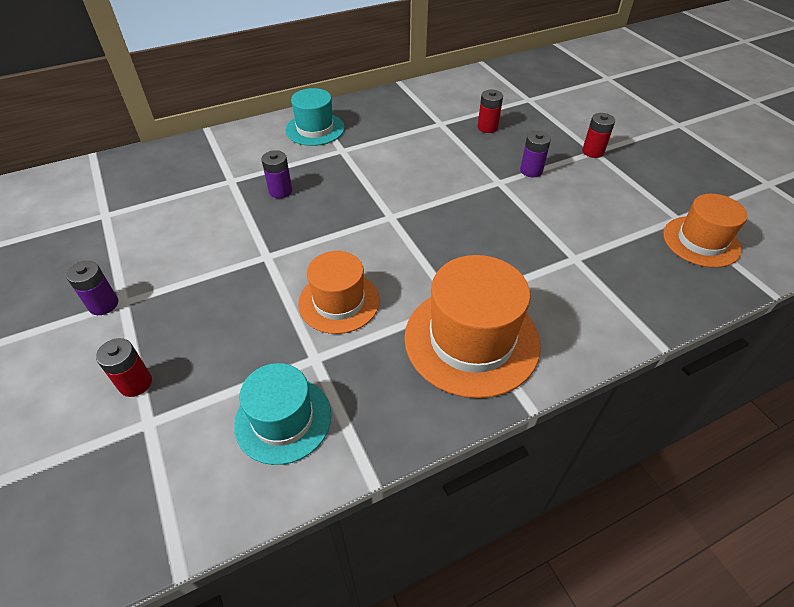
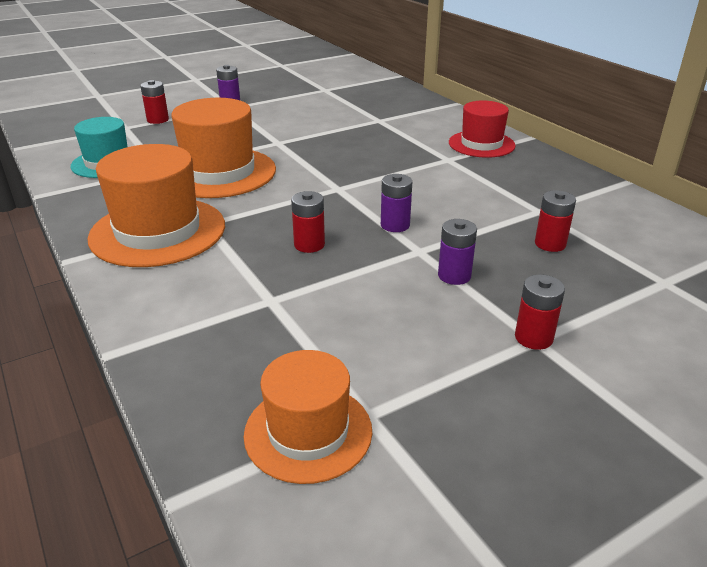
camera: 85 degrees right, 15 degrees down
purple battery [261,150,292,198] -> purple battery moved to [381,174,412,232]
turquoise hat [286,88,345,146] -> red hat [449,101,516,158]
orange hat [298,251,380,334] -> orange hat [171,98,276,198], size x1.57
none -> red battery [291,191,325,253]

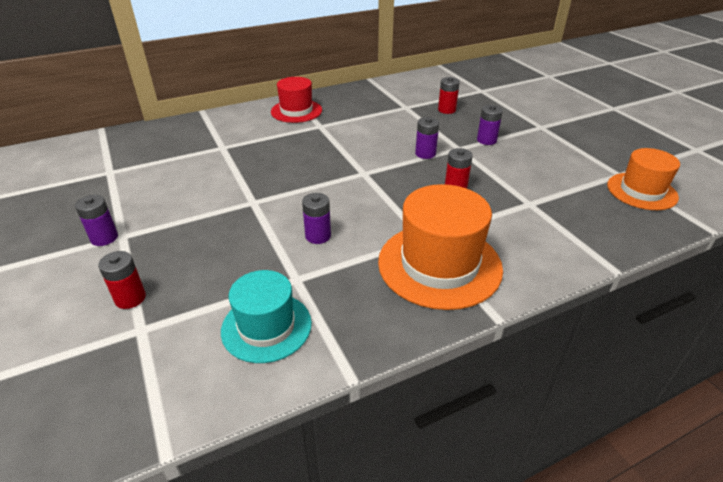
camera: 85 degrees left, 5 degrees up
orange hat [171,98,276,198] -> purple battery [302,193,331,244]
red battery [515,275,565,350] -> none

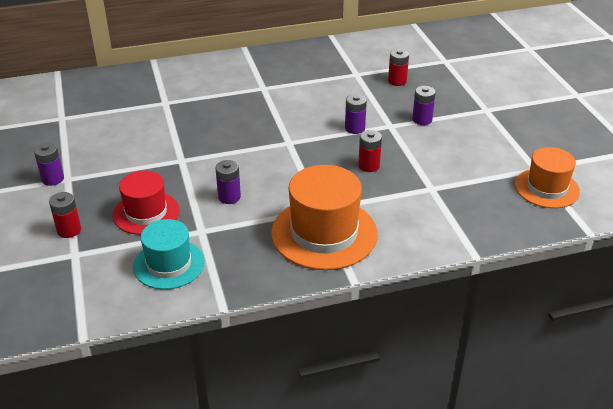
camera: 10 degrees right, 0 degrees up
red hat [271,77,322,123] -> red hat moved to [113,171,179,235]

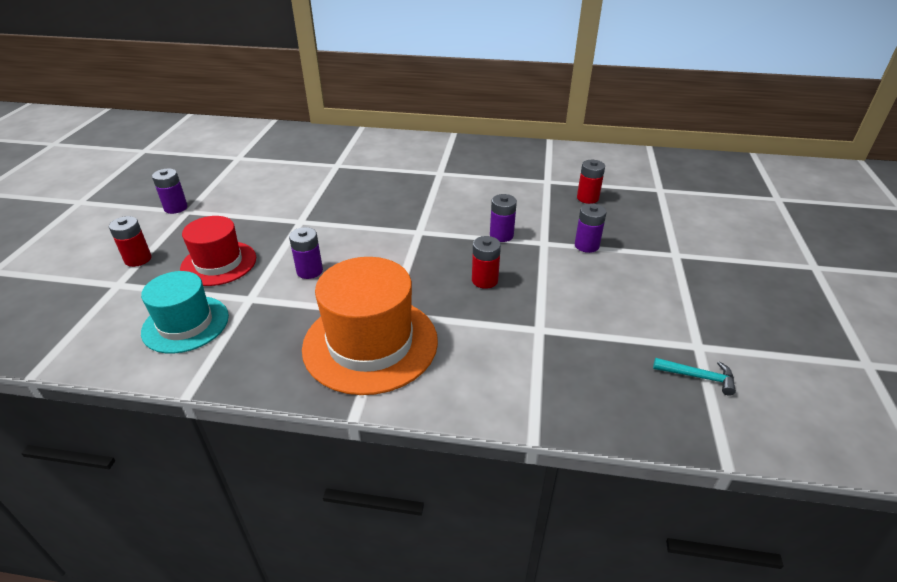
camera: 25 degrees right, 0 degrees up
orange hat [515,147,580,208] -> turquoise hammer [653,358,736,396]

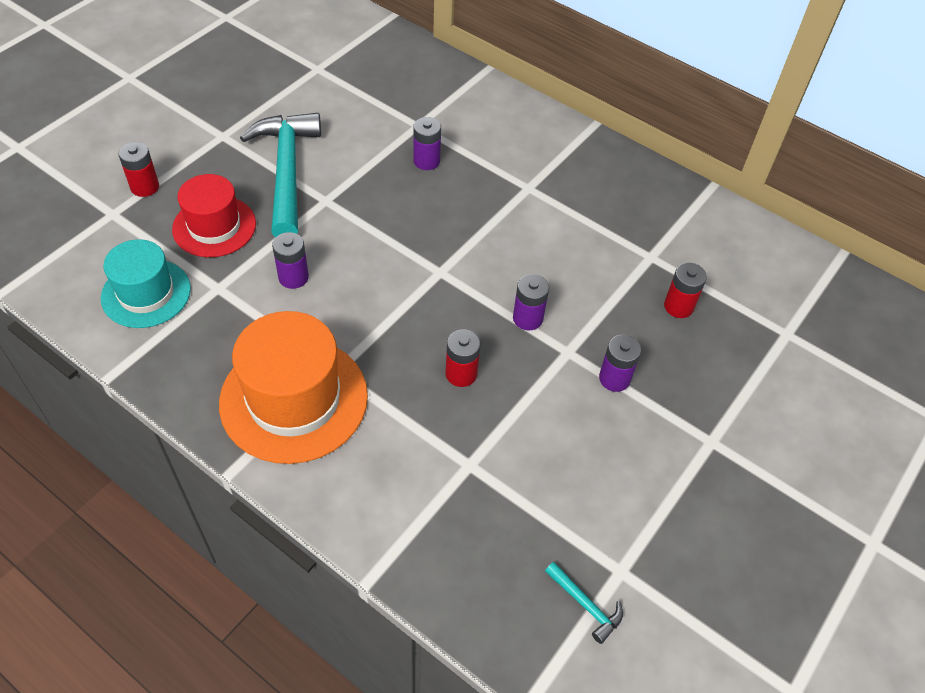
camera: 25 degrees right, 15 degrees up
purple battery [152,168,188,214] -> purple battery moved to [413,117,441,170]
none -> turquoise hammer [240,113,321,238]

